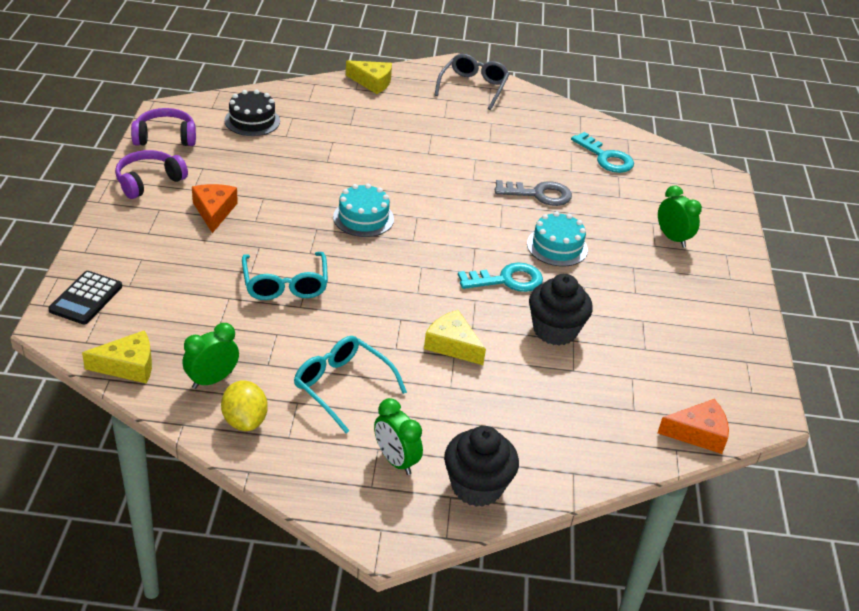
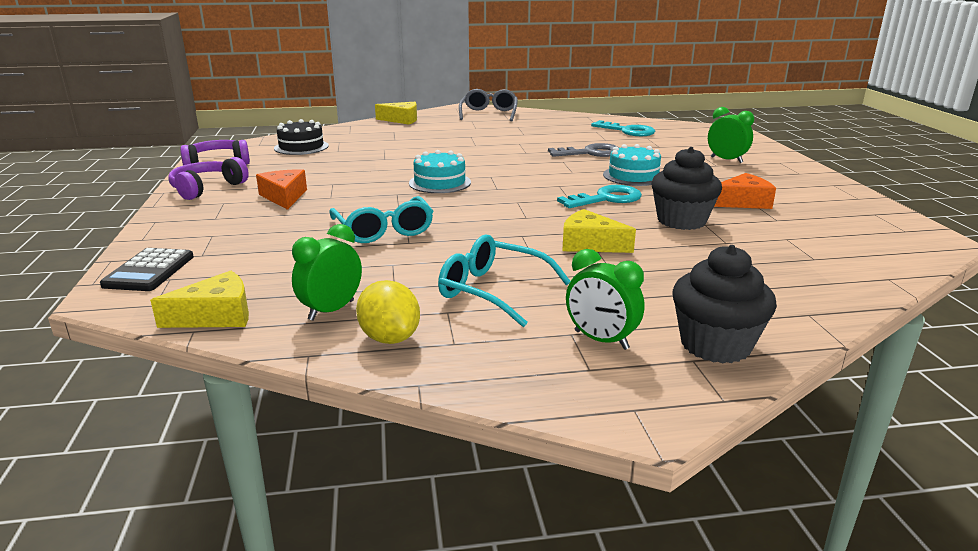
camera: 10 degrees left, 15 degrees down
orange cheese [658,399,729,454] -> orange cheese moved to [714,173,776,209]

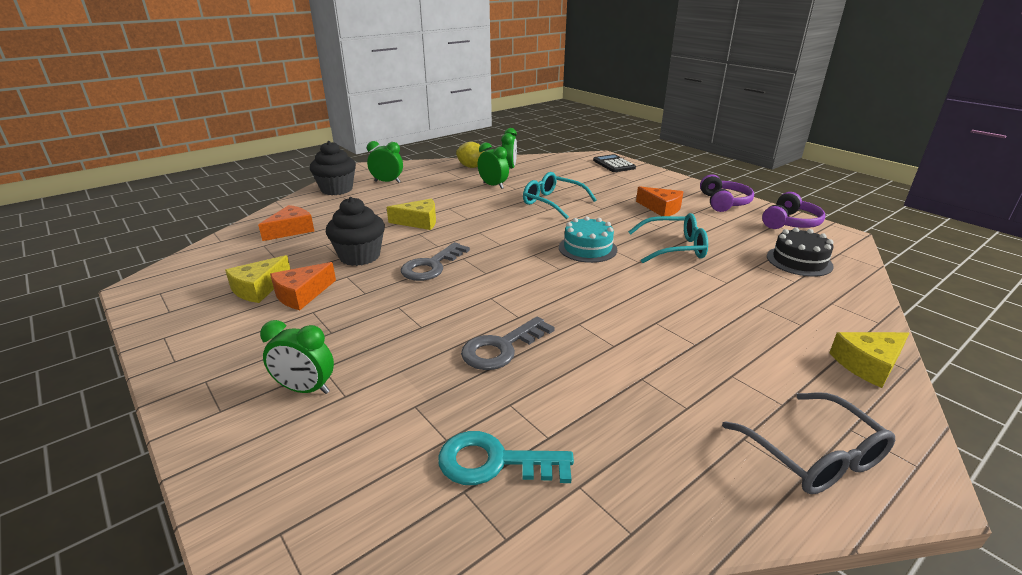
camera: 150 degrees right, 5 degrees up
yellow cheese [150,271,249,328] -> yellow cheese moved to [225,255,291,303]
turquoise glasses [438,235,570,327] -> turquoise glasses moved to [628,213,708,263]
turquoise key [557,185,642,208] -> grey key [401,242,470,281]
turquoise cake [603,144,661,186] -> none
none -> orange cheese [258,205,314,241]
none -> green clock [478,142,509,189]

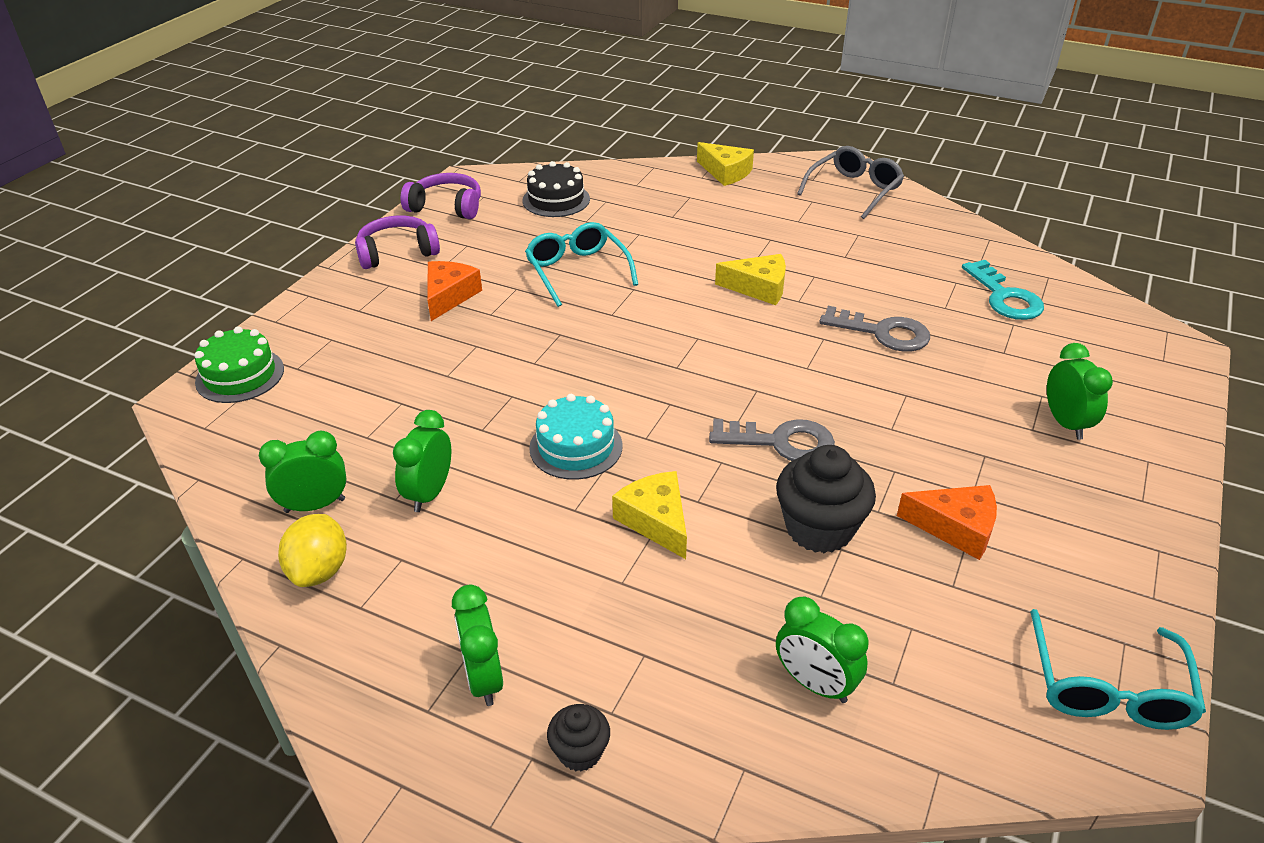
camera: 115 degrees left, 10 degrees up
yellow cheese [225,255,291,303] -> yellow cheese moved to [715,254,786,305]
orange cheese [258,205,314,241] -> green clock [776,597,869,703]
black cupcake [310,141,356,195] -> black cupcake [547,704,610,772], size x0.53
turquoise glasses [523,172,597,219] -> turquoise glasses moved to [1030,609,1206,730]
turquoise cake [559,216,617,263] -> turquoise cake moved to [529,394,623,480]
black calculator [593,154,636,172] -> green cake [194,326,284,403]

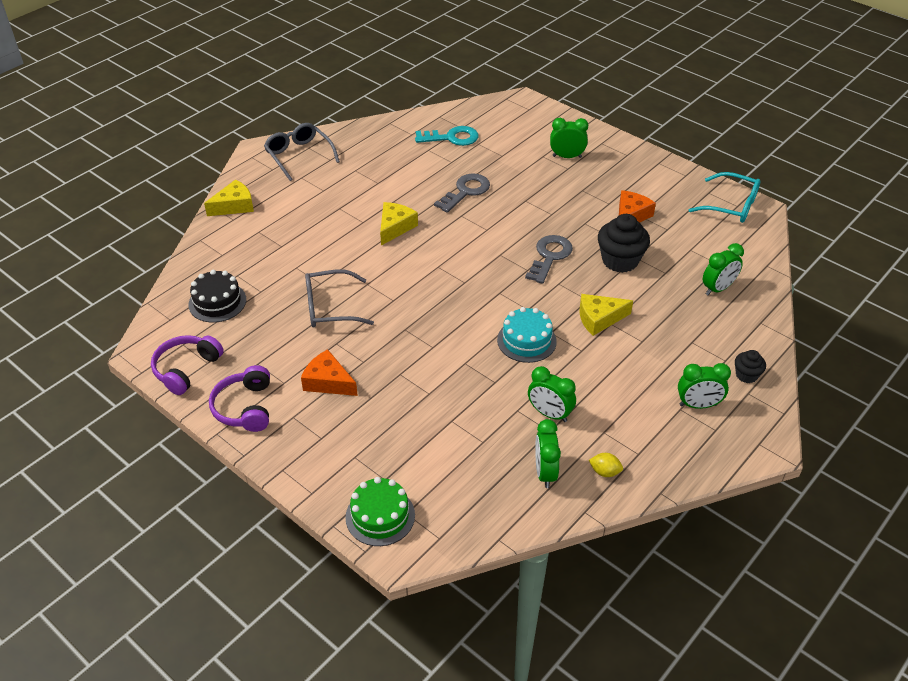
camera: 75 degrees left, 5 degrees up
yellow lemon [278,514,347,587] -> yellow lemon [589,453,623,477], size x0.60
turquoise glasses [525,222,638,307] -> grey glasses [305,270,374,328]

